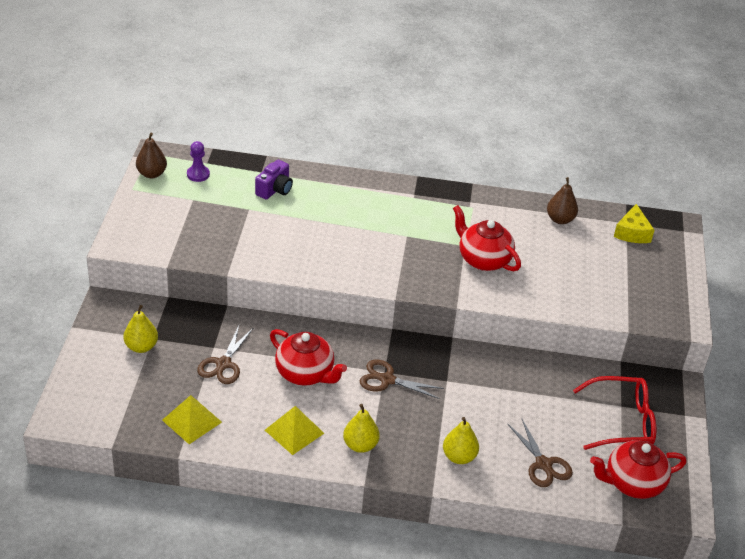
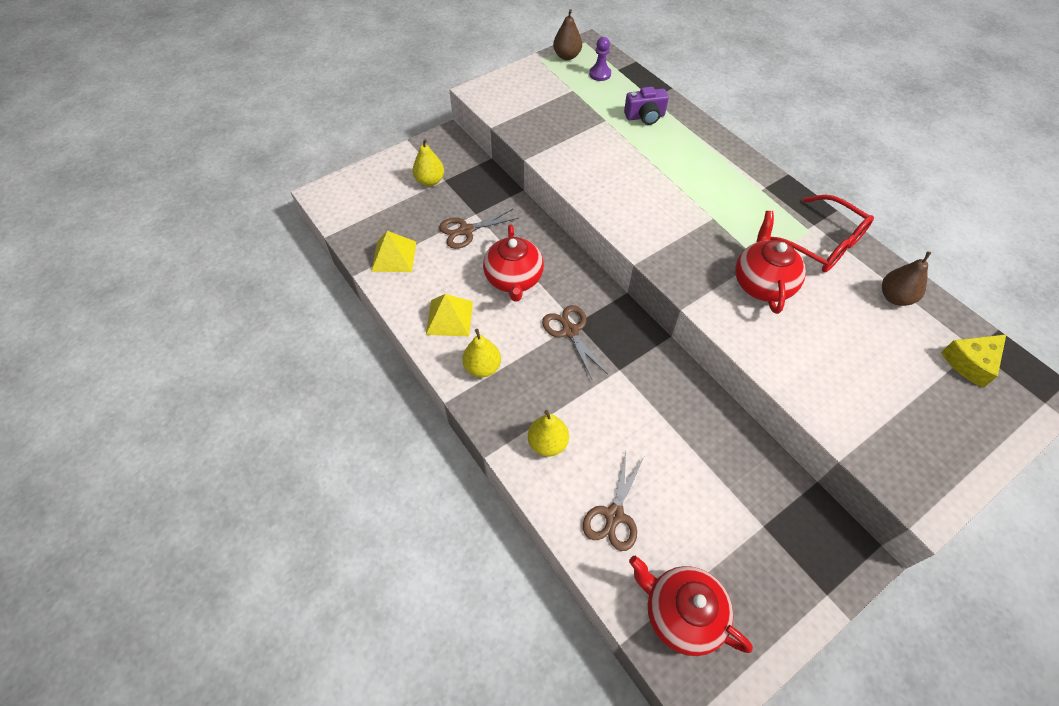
camera: 50 degrees right, 15 degrees up
red glasses [573,376,656,450] -> red glasses moved to [770,195,874,272]

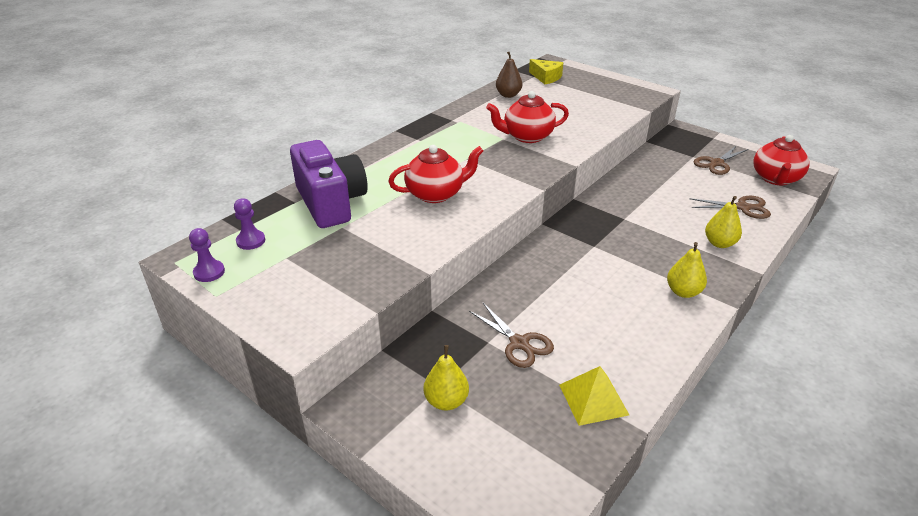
camera: 105 degrees left, 20 degrees down
yellow pyramid [426,294,473,336] -> none
red teapot [483,224,544,302] -> red teapot moved to [388,145,483,203]
brown scissors [542,305,607,379] -> brown scissors moved to [694,146,748,175]
brown pear [553,9,582,60] -> purple pawn [189,228,225,282]
purple camera [624,87,669,125] -> purple camera [290,140,368,228], size x1.96
red glasses [770,195,874,272] -> none

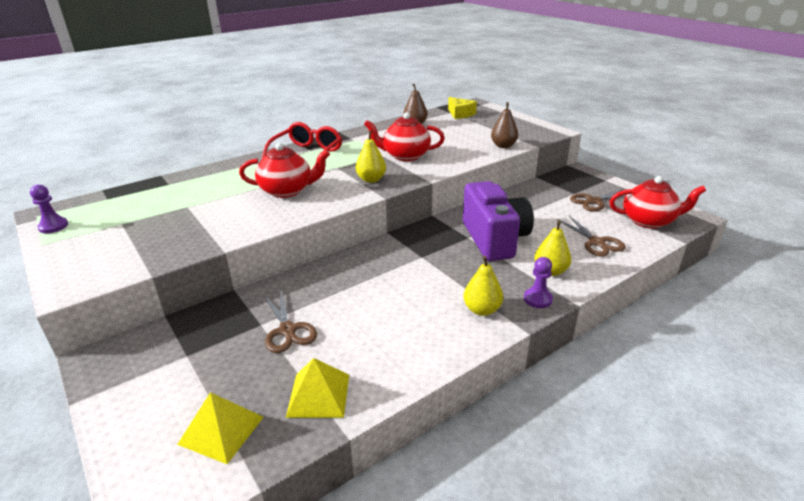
camera: 15 degrees right, 5 degrees down
purple pawn [234,198,265,250] -> purple pawn moved to [524,257,553,308]
purple camera [290,140,368,228] -> purple camera moved to [463,181,534,261]
yellow pear [424,345,469,410] -> yellow pear moved to [356,130,386,183]
brown scissors [689,196,771,219] -> brown scissors turned 45 degrees clockwise [557,216,626,257]
red teapot [753,135,810,185] -> red teapot turned 120 degrees counterclockwise [609,176,706,229]
none -> yellow pyramid [177,392,264,464]
none -> red glasses [261,122,342,169]
none -> brown pear [491,102,518,148]

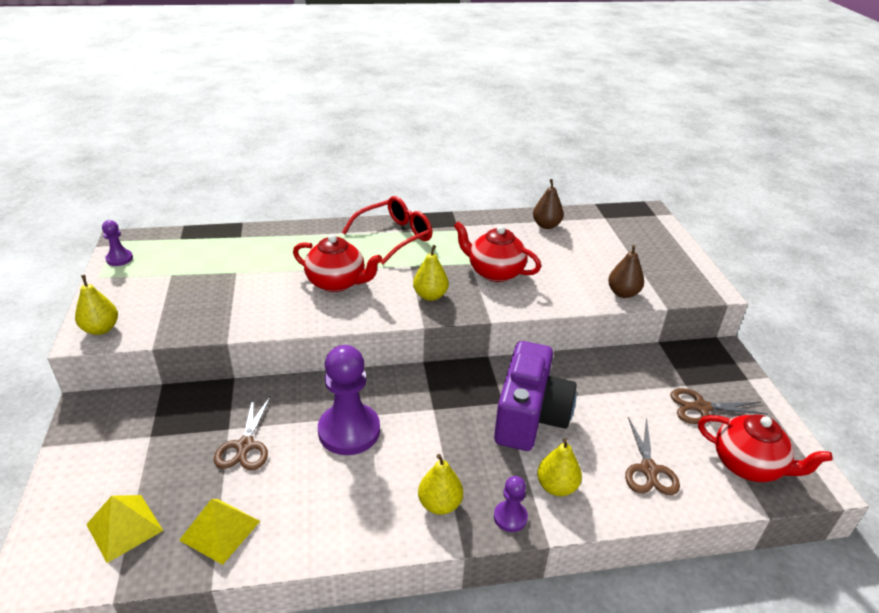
camera: 25 degrees right, 5 degrees up
yellow cheese [448,97,477,119] -> none
none -> yellow pear [75,275,118,335]
none -> purple pawn [318,345,380,455]

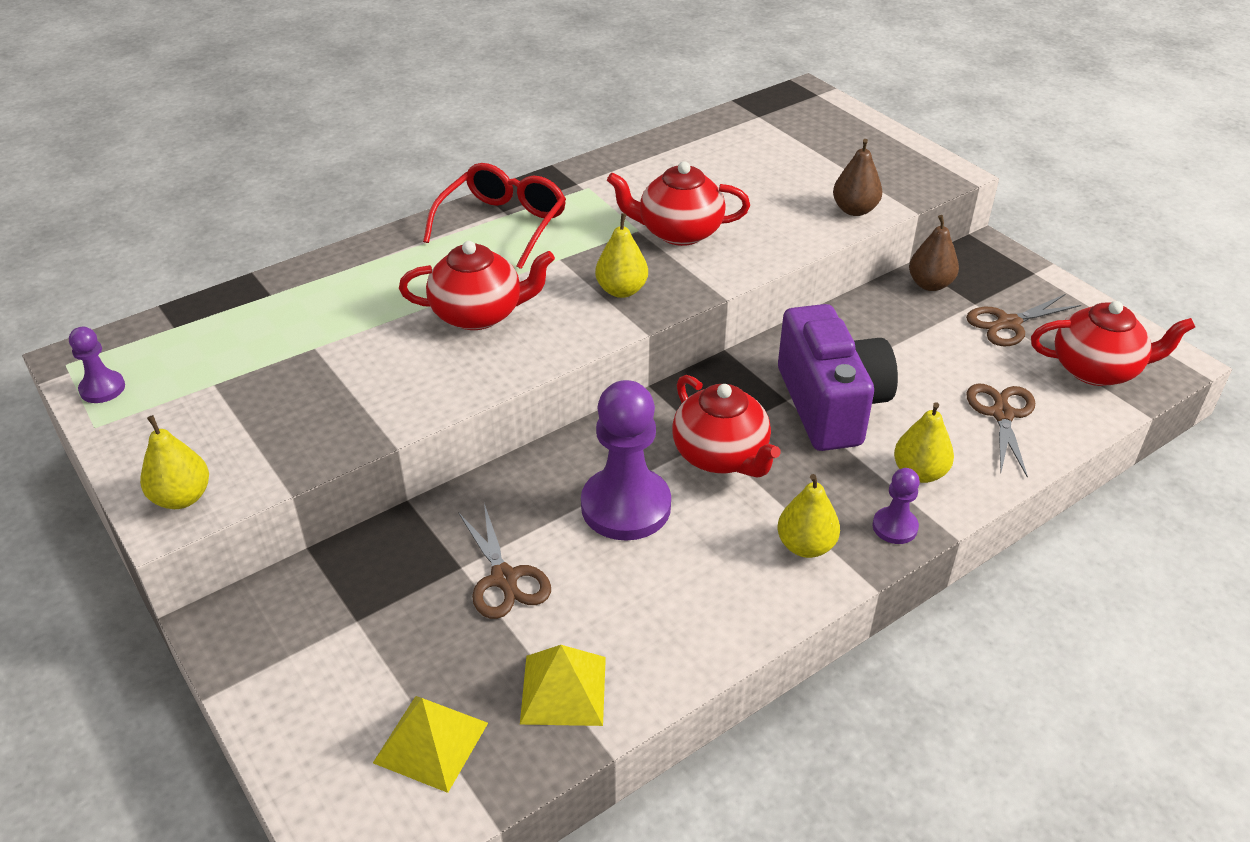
camera: 25 degrees left, 5 degrees up
brown pear [533,179,564,229] -> brown pear moved to [909,215,959,291]
brown scissors [625,417,680,495] -> brown scissors turned 150 degrees counterclockwise [967,383,1035,478]
none -> red teapot [672,375,781,477]

